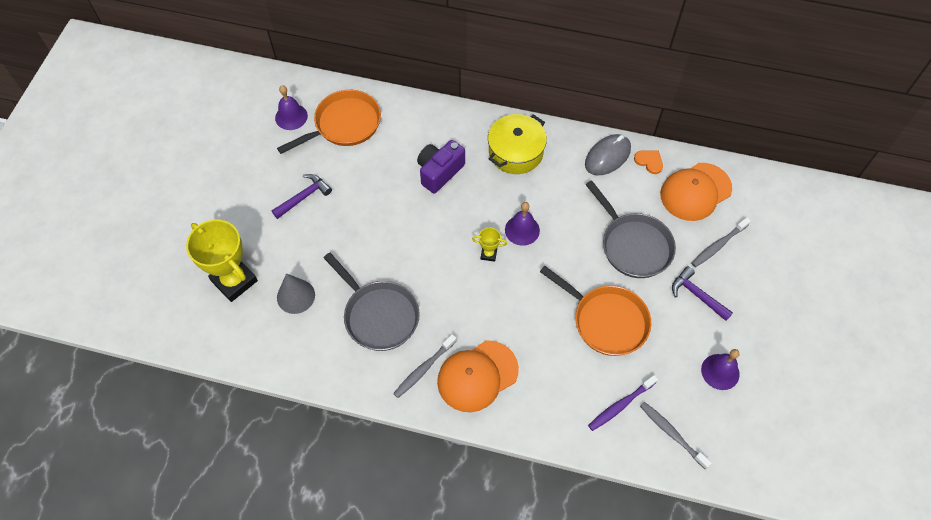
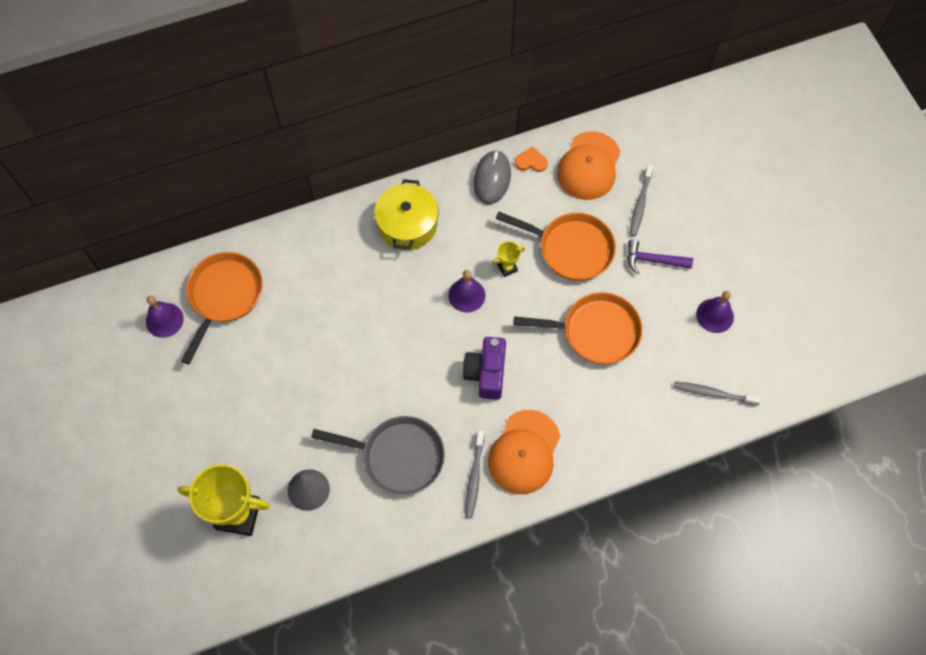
camera: 35 degrees left, 5 degrees up
purple hammer [272,174,332,219] -> none
purple camera [417,140,465,193] -> purple camera moved to [463,337,506,400]
yellow trophy [472,228,507,262] -> yellow trophy moved to [492,241,525,277]
grey pan [586,180,676,278] -> orange pan [495,211,616,281]
purple toothbrush [588,375,658,431] -> none

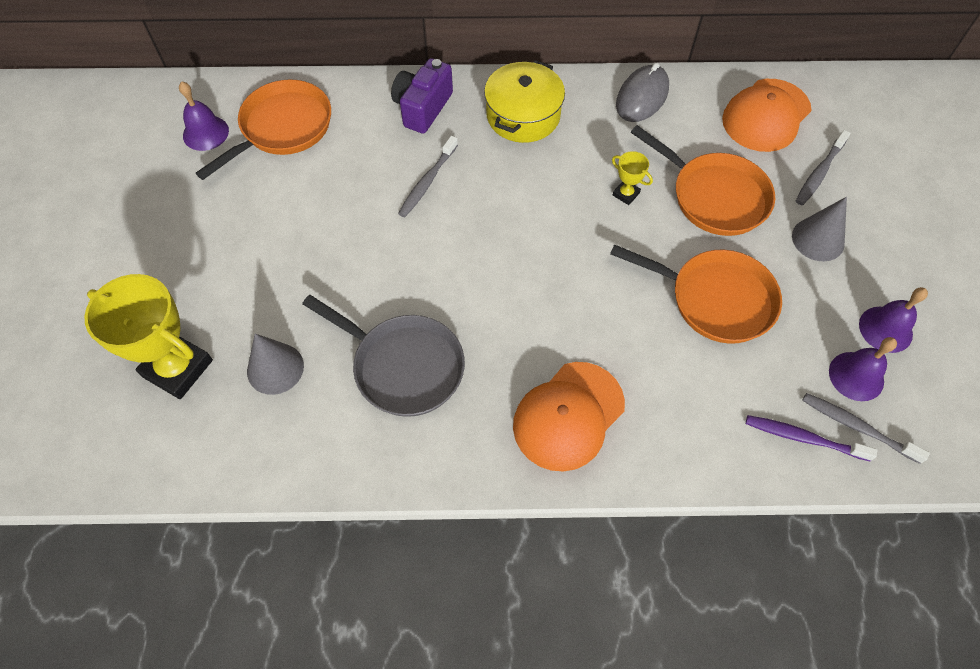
camera: 20 degrees right, 5 degrees down
purple bell [448,270,485,312] -> purple bell moved to [829,337,897,401]
purple camera [463,337,506,400] -> purple camera moved to [391,58,453,134]
grey toothbrush [465,430,485,518] -> grey toothbrush moved to [398,136,458,217]
yellow trophy [492,241,525,277] -> yellow trophy turned 45 degrees clockwise [612,151,653,205]
orange heart [515,146,548,172] -> none
purple hammer [627,239,693,274] -> grey cone [792,197,847,261]
none -> purple toothbrush [746,415,877,462]

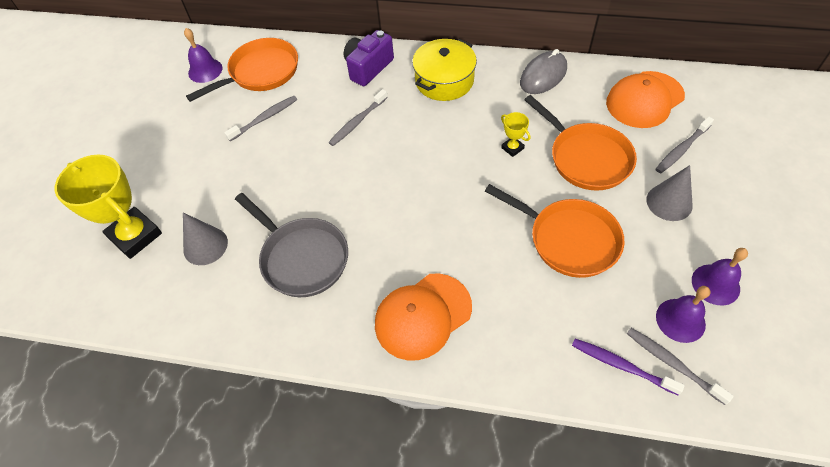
camera: 15 degrees right, 5 degrees down
none -> grey toothbrush [224,96,297,141]

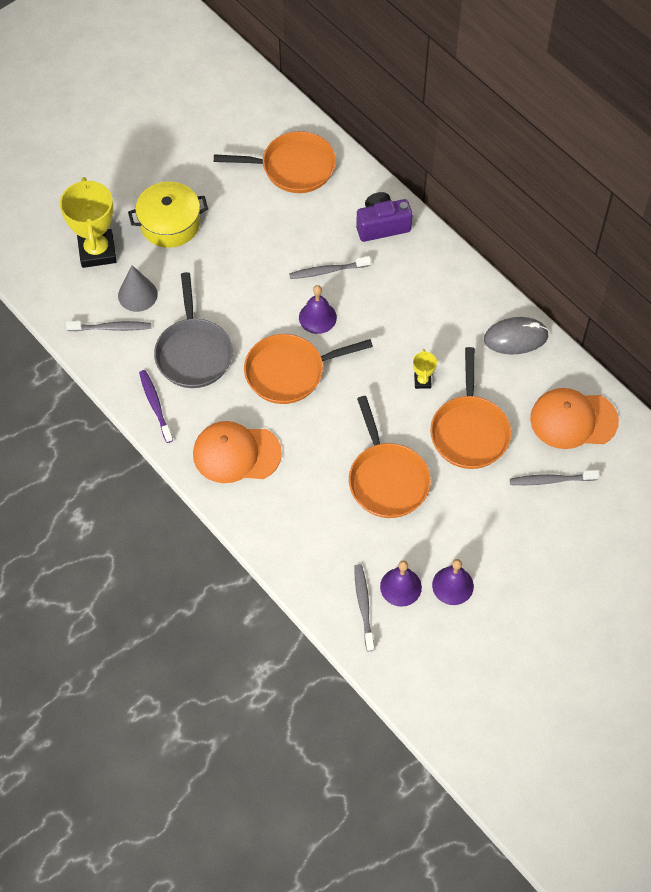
camera: 35 degrees right, 5 degrees up
purple bell [184,28,223,83] -> purple bell moved to [299,285,337,334]
grey toothbrush [224,96,297,141] -> grey toothbrush moved to [66,321,151,331]
yellow pot [412,39,477,101] -> yellow pot moved to [128,181,208,248]
purple toothbrush [572,339,685,395] -> purple toothbrush moved to [139,370,173,443]
grey cone [646,165,693,221] -> none
none -> orange pan [244,334,373,404]

